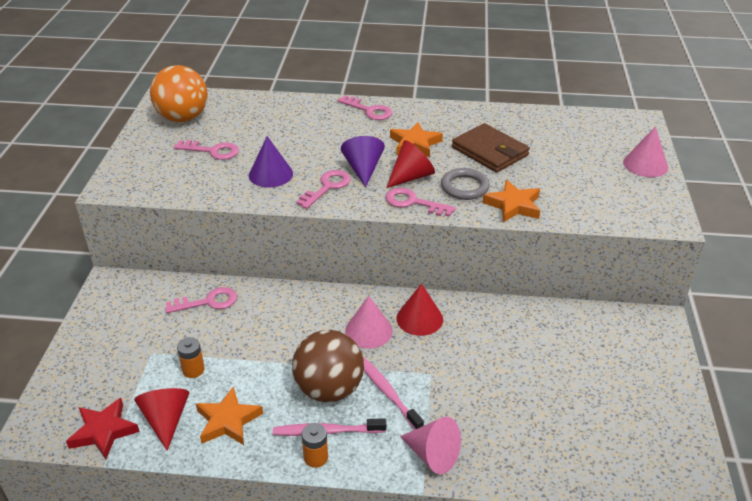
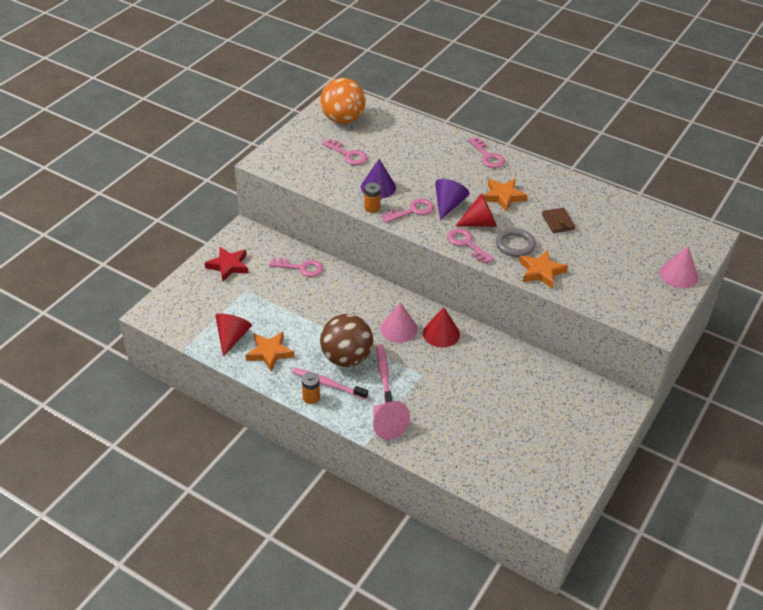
camera: 25 degrees right, 5 degrees up
red star [66,398,140,459] -> red star moved to [205,247,249,281]
orange battery [177,337,205,378] -> orange battery moved to [364,182,381,213]
brown wallet [452,123,530,173] -> brown wallet [542,208,575,233], size x0.57

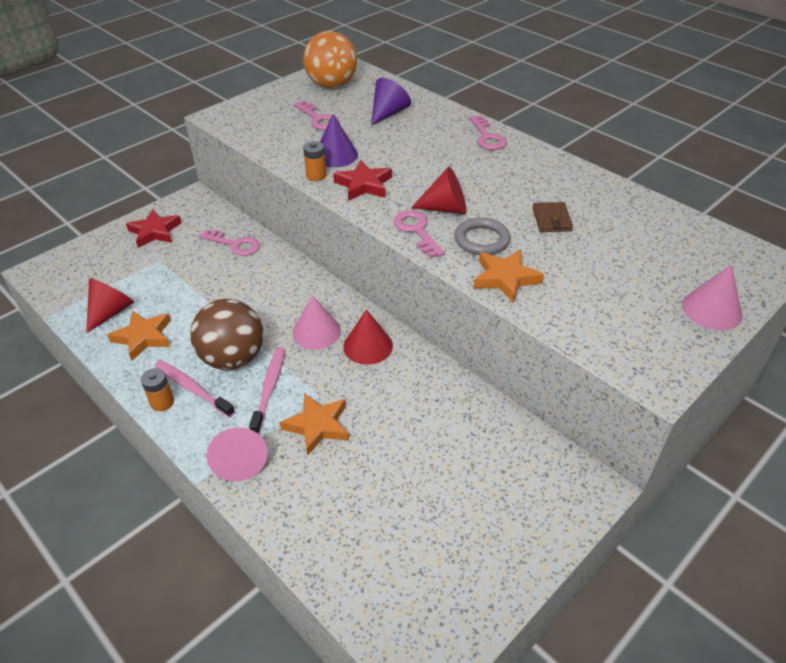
camera: 15 degrees right, 0 degrees up
pink key [382,198,434,223] -> red star [333,160,392,201]
purple cone [435,179,469,220] -> purple cone moved to [371,78,411,125]
orange star [483,179,528,212] -> orange star moved to [280,393,349,456]

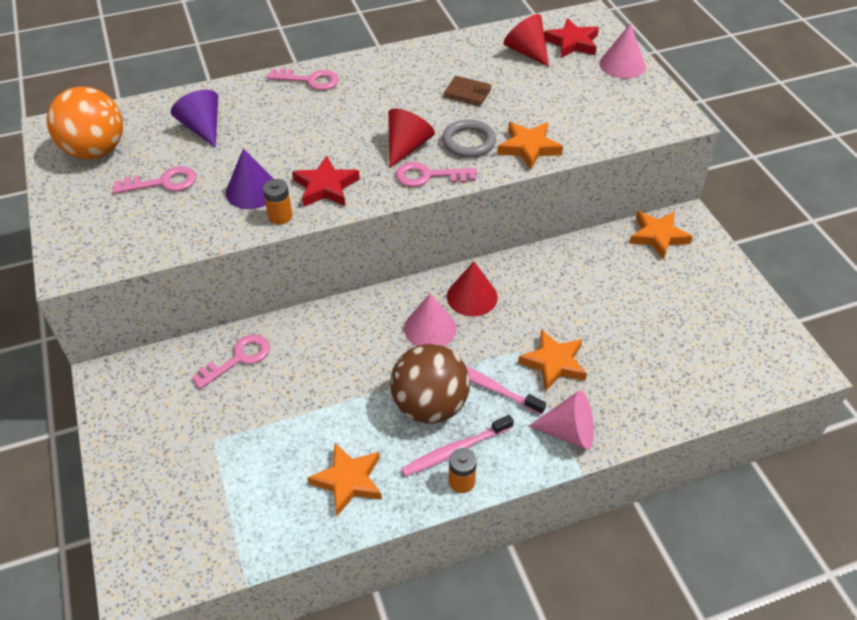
camera: 65 degrees left, 5 degrees up
red cone [86,278,134,333] -> red cone moved to [504,14,549,67]
red star [126,209,181,248] -> red star moved to [544,18,599,58]
none -> orange star [629,211,693,259]

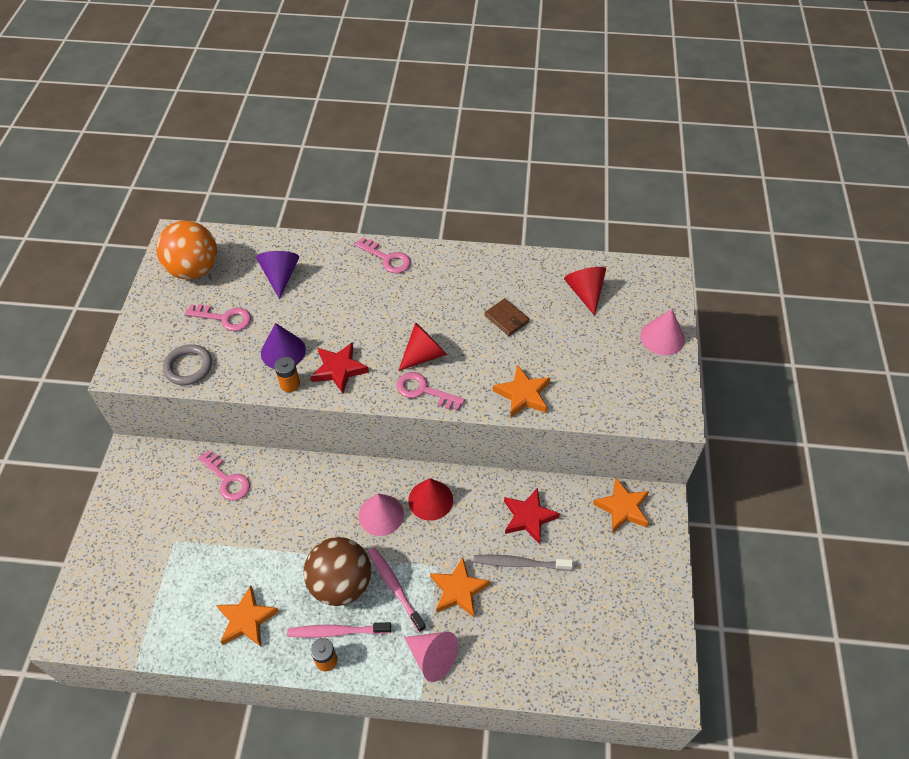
camera: 25 degrees right, 5 degrees up
pink key [192,334,270,389] -> pink key turned 60 degrees clockwise [198,450,250,501]
grey ring [442,119,496,158] -> grey ring moved to [163,344,212,385]
red star [544,18,599,58] -> red star moved to [504,488,560,544]
none -> grey toothbrush [474,554,573,571]

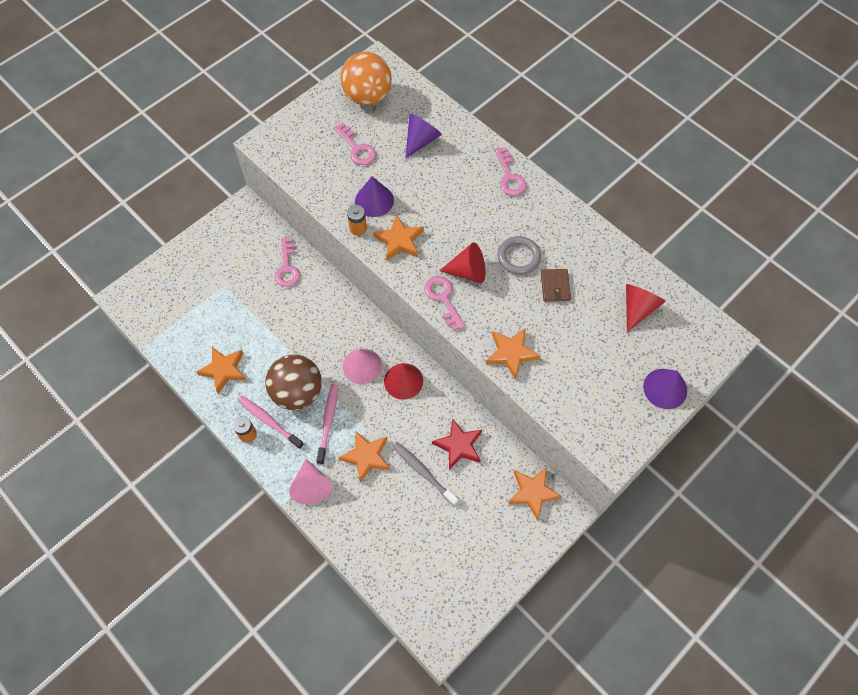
camera: 40 degrees right, 10 degrees up
grey ring [163,344,212,385] -> grey ring moved to [497,236,541,275]
red star [310,342,369,393] -> orange star [373,214,424,261]
pink cone [640,309,685,355] -> purple cone [643,369,687,409]

